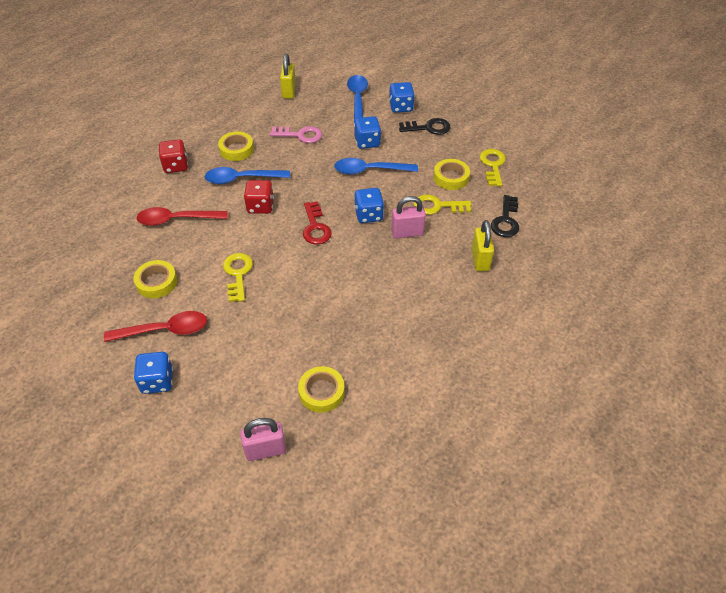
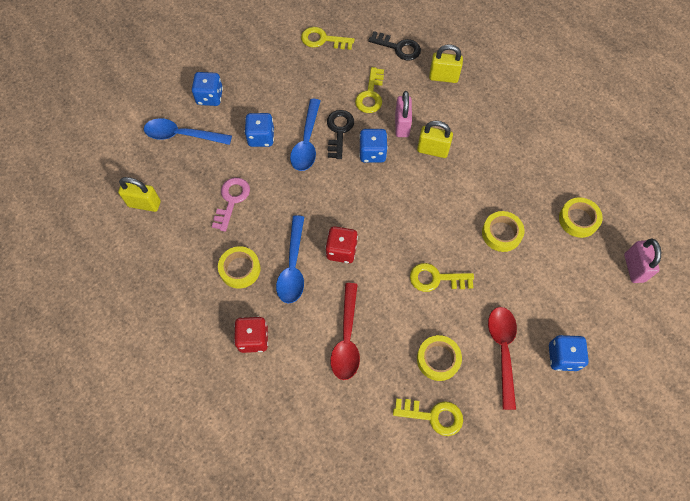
camera: 80 degrees left, 15 degrees up
red key [303,201,332,245] -> none
black key [399,118,450,135] -> black key moved to [327,110,354,159]
yellow tape [434,159,470,190] -> yellow tape moved to [482,211,525,252]
none -> yellow key [393,398,463,436]
none -> yellow padlock [417,121,453,158]

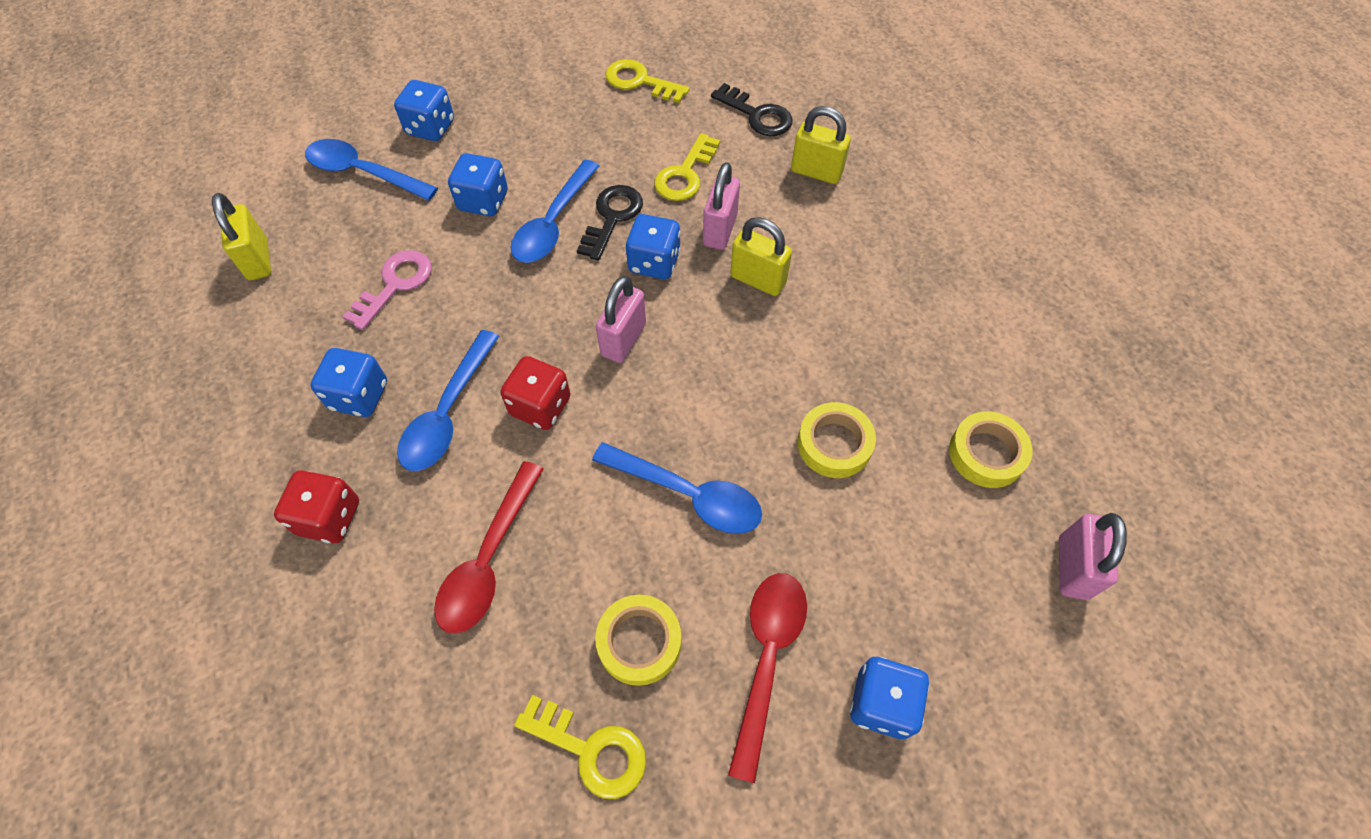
camera: 15 degrees right, 5 degrees down
yellow padlock [118,177,161,212] -> yellow padlock turned 45 degrees clockwise [212,193,271,280]
yellow tape [218,246,260,289] -> blue dice [311,348,387,417]
yellow key [410,263,474,292] -> blue spoon [592,442,762,534]
none -> pink padlock [596,276,646,363]

